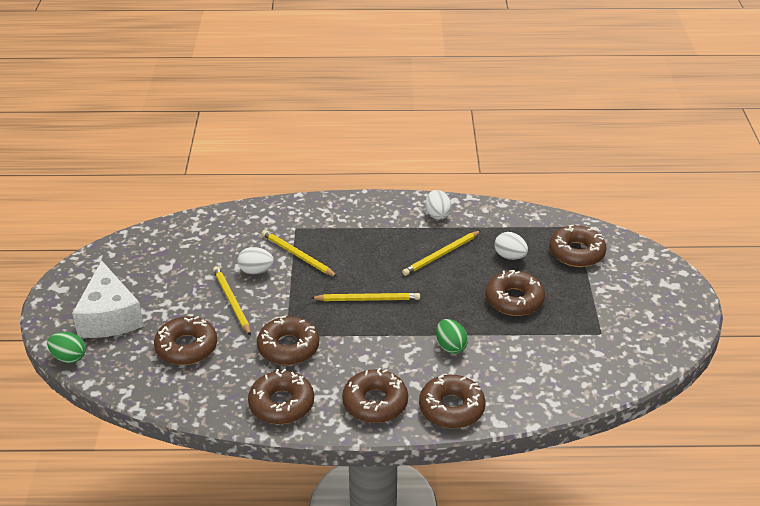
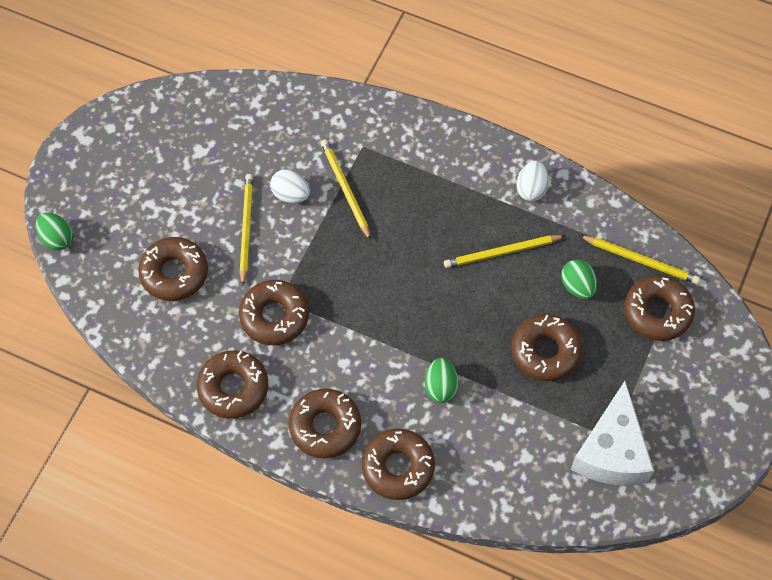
camera: 25 degrees right, 25 degrees up
white cheese [72,260,144,338] -> white cheese moved to [571,381,654,485]
yellow pencil [311,293,420,301] -> yellow pencil moved to [579,235,700,284]
white egg [494,232,528,260] -> green egg [561,259,597,299]

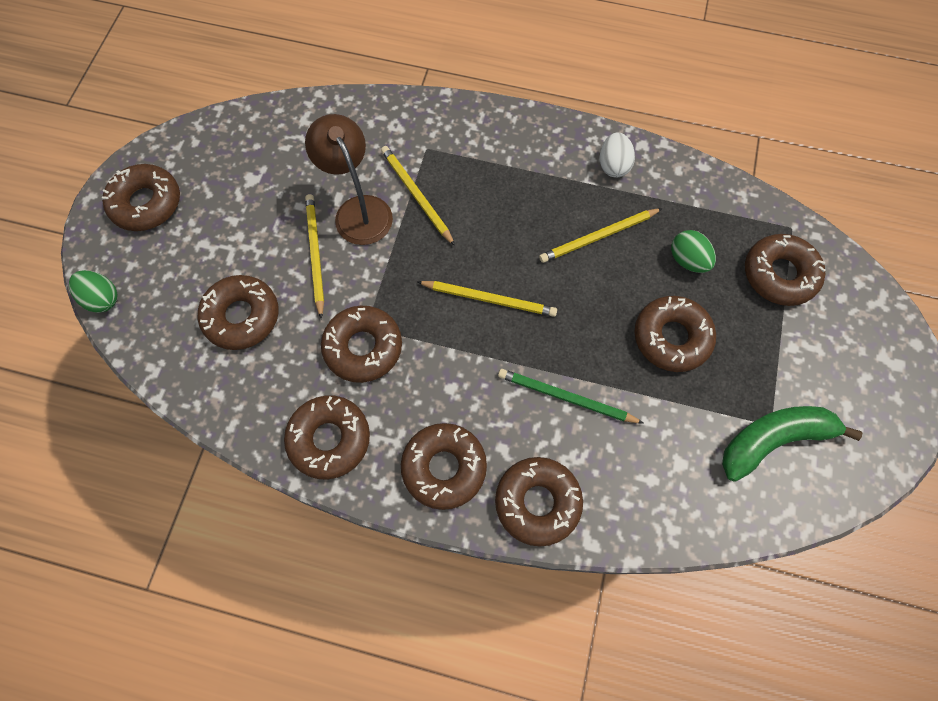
camera: 10 degrees left, 5 degrees up
white egg [270,169,310,203] -> brown lamp [305,114,393,245]
green egg [425,358,459,403] -> green pencil [498,369,644,424]
white cheese [571,381,654,485] -> green banana [722,406,863,481]
yellow pencil [579,235,700,284] -> yellow pencil moved to [417,281,557,317]
none -> brown donut [102,164,180,231]

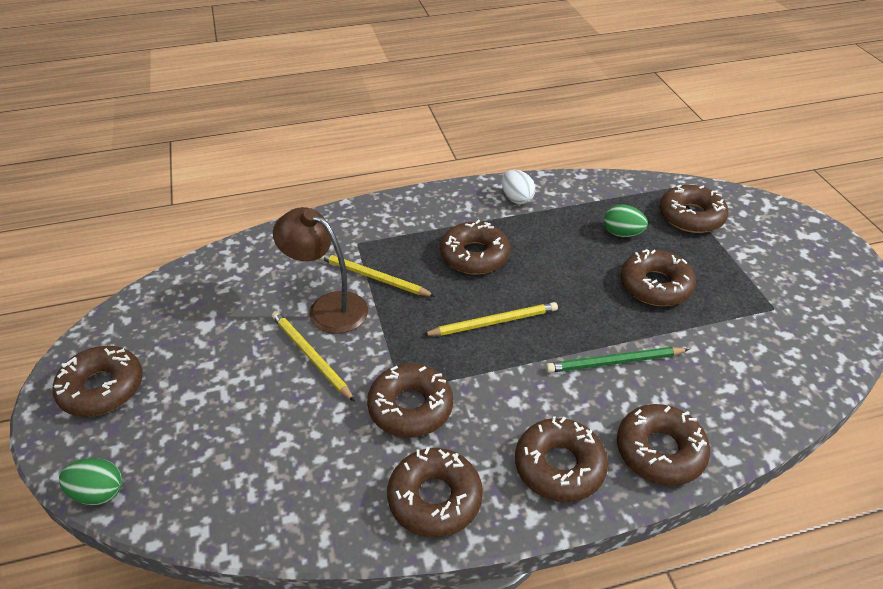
camera: 30 degrees left, 25 degrees down
brown donut [198,275,279,350] -> brown donut moved to [440,220,510,274]
yellow pencil [539,208,663,263] -> none
green banana [722,406,863,481] -> none

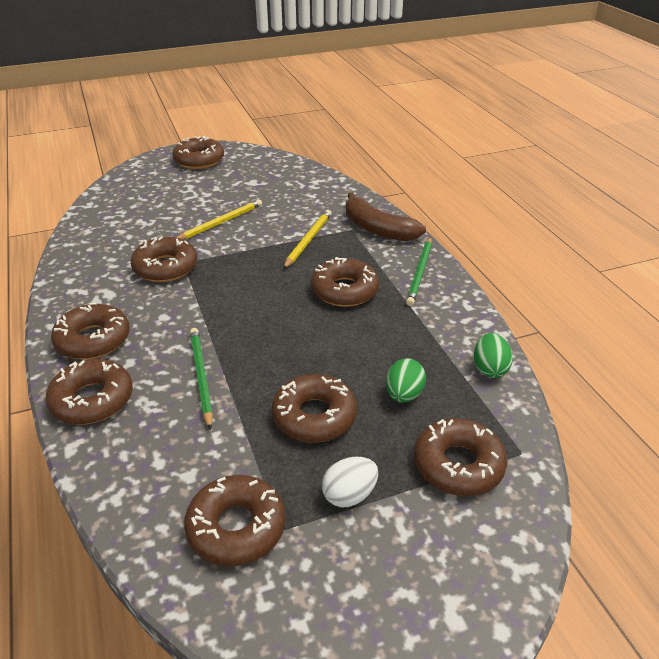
camera: 85 degrees right, 5 degrees down
green egg [59,458,122,505] -> green egg moved to [474,333,513,378]
brown lamp [273,207,368,334] -> none
brown donut [387,447,483,538] -> brown donut moved to [184,475,286,566]
yellow pencil [423,302,558,336] -> none
white egg [502,169,536,204] -> white egg moved to [322,457,378,507]
none -> brown banana [346,192,426,241]
none -> green pencil [406,237,432,306]

